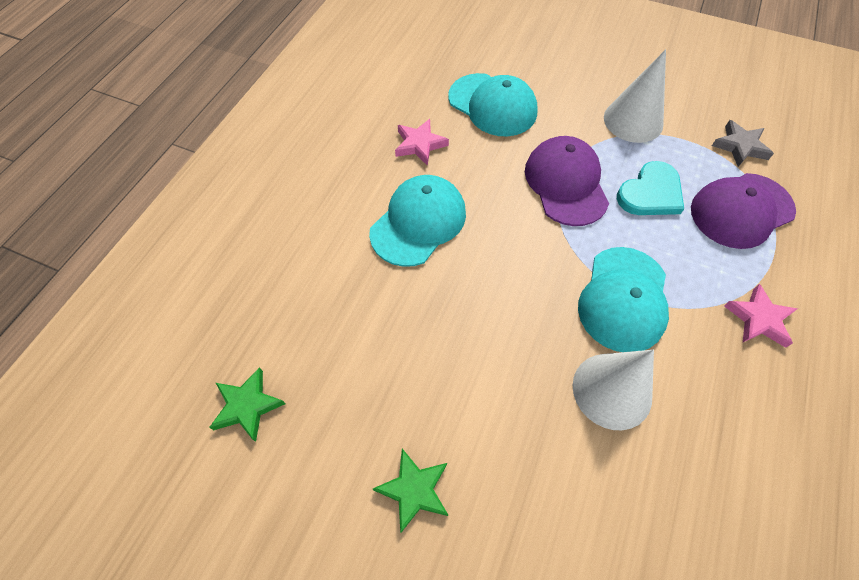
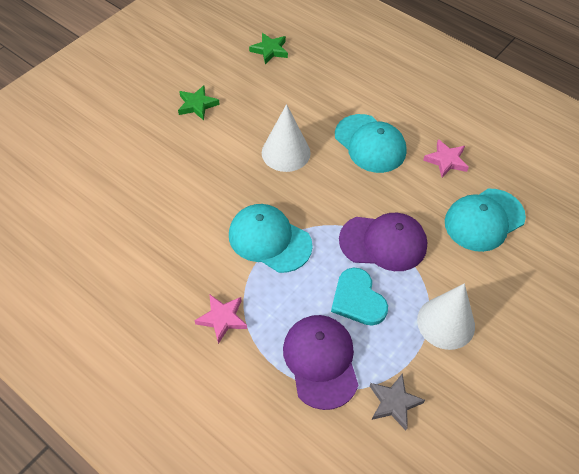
camera: 105 degrees right, 5 degrees down
white cone [573,350,654,430] -> white cone moved to [262,104,311,172]

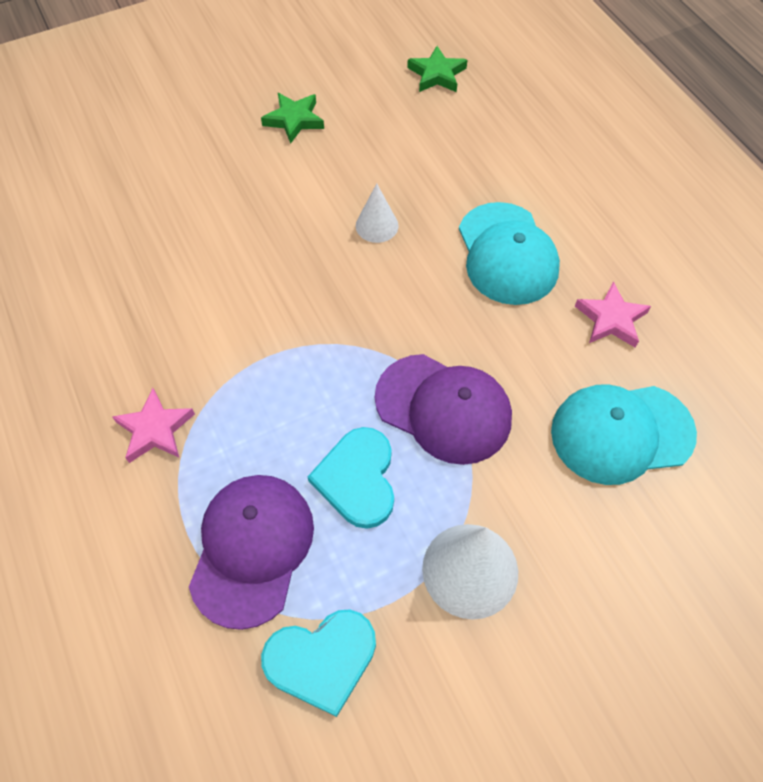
camera: 25 degrees right, 5 degrees up
turquoise cap [229,204,313,273] -> none
white cone [262,104,311,172] -> white cone [356,183,399,243], size x0.57
grey star [370,374,425,430] -> turquoise heart [261,609,376,717]

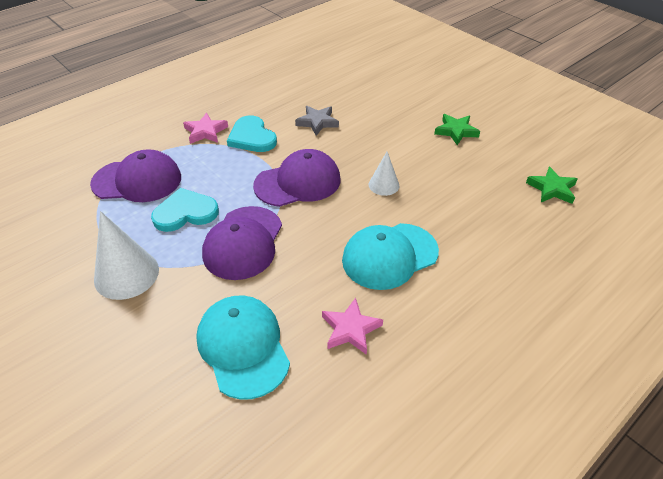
camera: 75 degrees right, 15 degrees down
turquoise heart [261,609,376,717] -> turquoise heart moved to [227,115,277,152]
none -> purple cap [253,149,341,207]
none -> grey star [295,106,339,136]

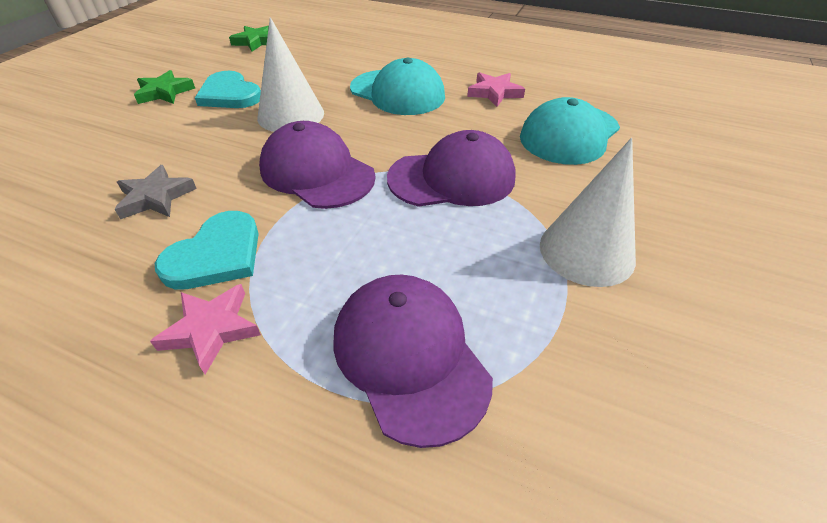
camera: 115 degrees left, 0 degrees up
turquoise heart [151,188,219,232] -> turquoise heart moved to [195,71,261,108]
white cone [369,152,399,196] -> white cone [257,17,324,132], size x1.75

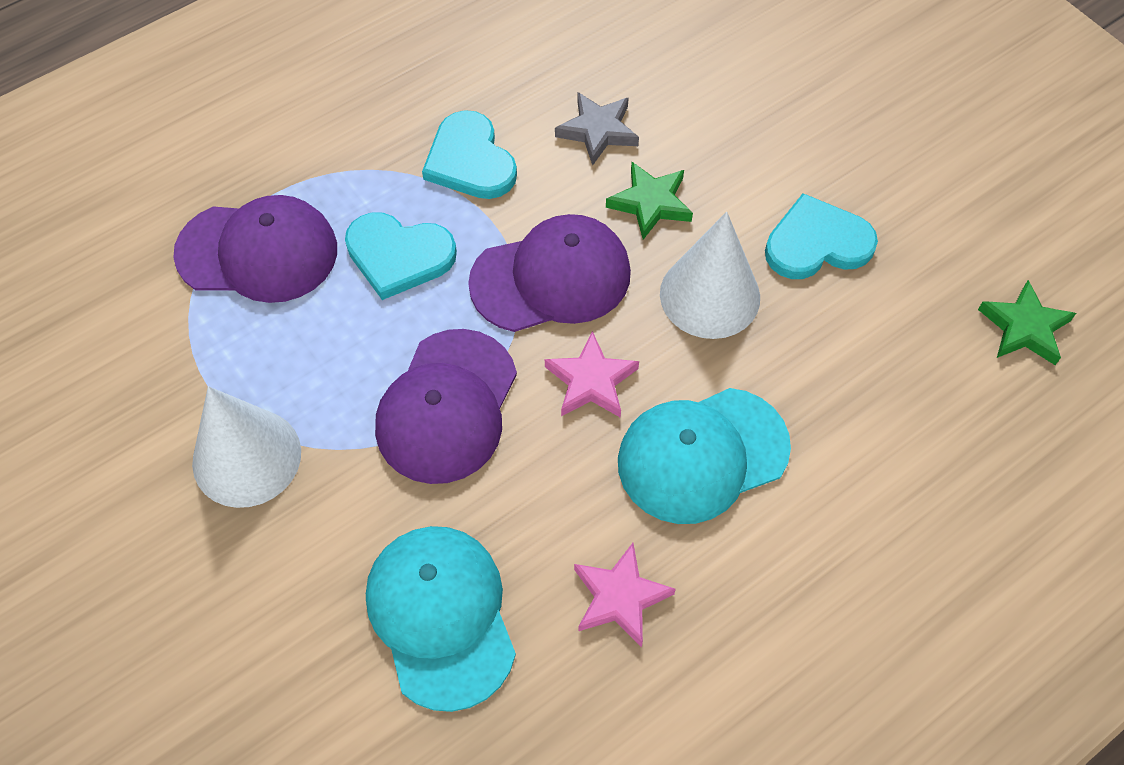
camera: 120 degrees right, 15 degrees up
green star [134,70,195,104] -> green star moved to [606,162,693,240]
pink star [150,284,261,374] -> pink star moved to [545,331,639,418]
none -> turquoise heart [345,212,457,300]

